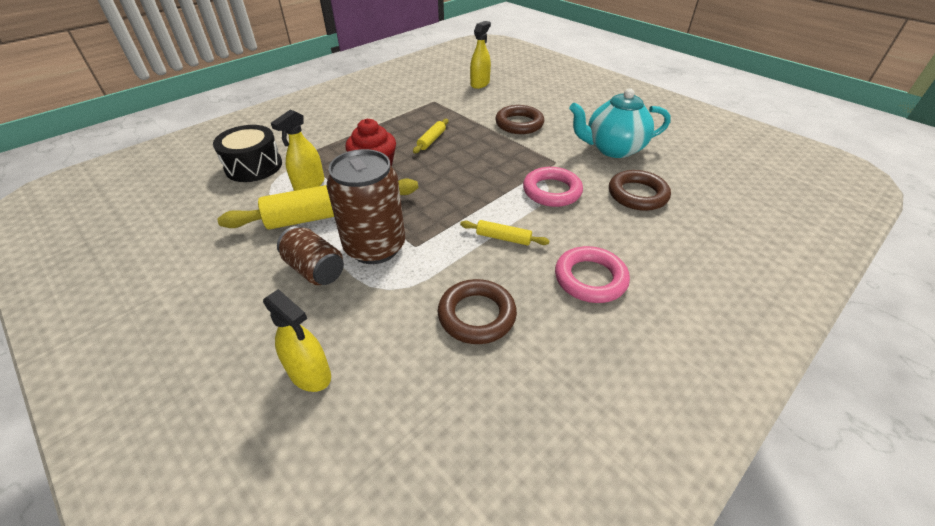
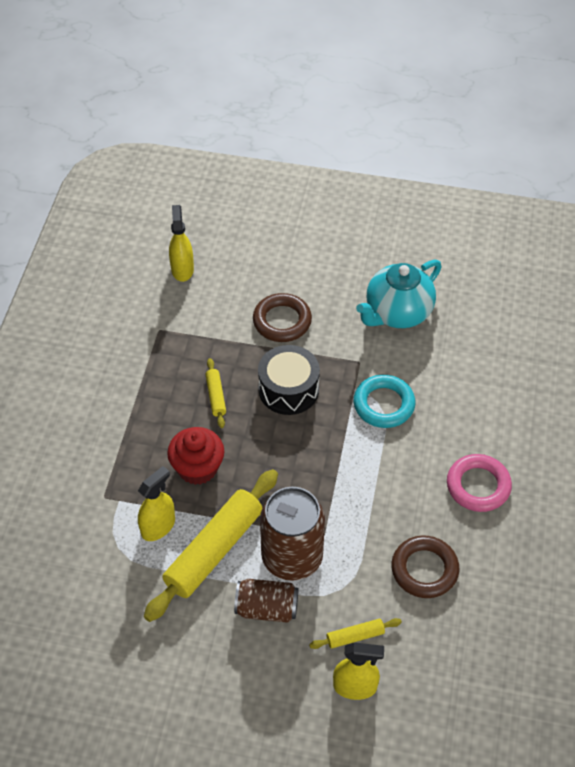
camera: 35 degrees left, 10 degrees up
black drum [213,125,282,182] -> black drum moved to [258,345,320,415]
yellow spray bottle [271,110,324,191] -> yellow spray bottle turned 135 degrees counterclockwise [138,466,175,541]
yellow rolling pin [460,220,550,246] -> yellow rolling pin moved to [309,618,402,649]
pink ring [523,167,583,207] -> turquoise ring [353,375,415,428]
brown ring [609,170,671,211] -> none

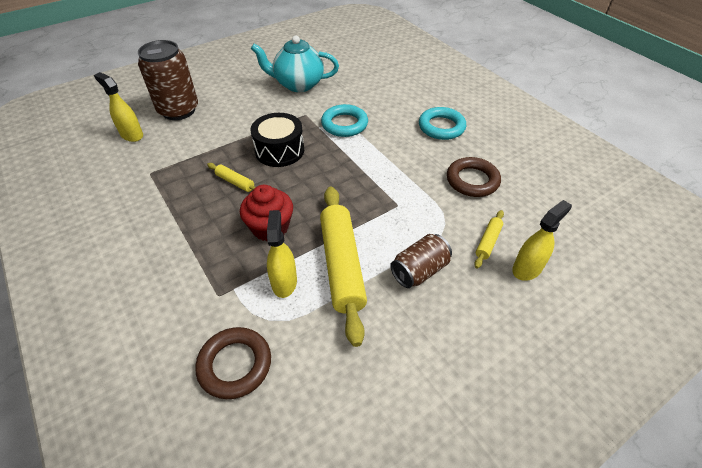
camera: 45 degrees left, 5 degrees down
brown ring [253,293,312,342] -> brown ring moved to [195,327,271,399]
brown can [260,487,325,581] -> brown can moved to [138,40,198,120]
turquoise teapot [356,260,442,328] -> turquoise teapot turned 90 degrees clockwise [251,35,339,92]
pink ring [447,454,512,512] -> turquoise ring [419,107,466,140]

